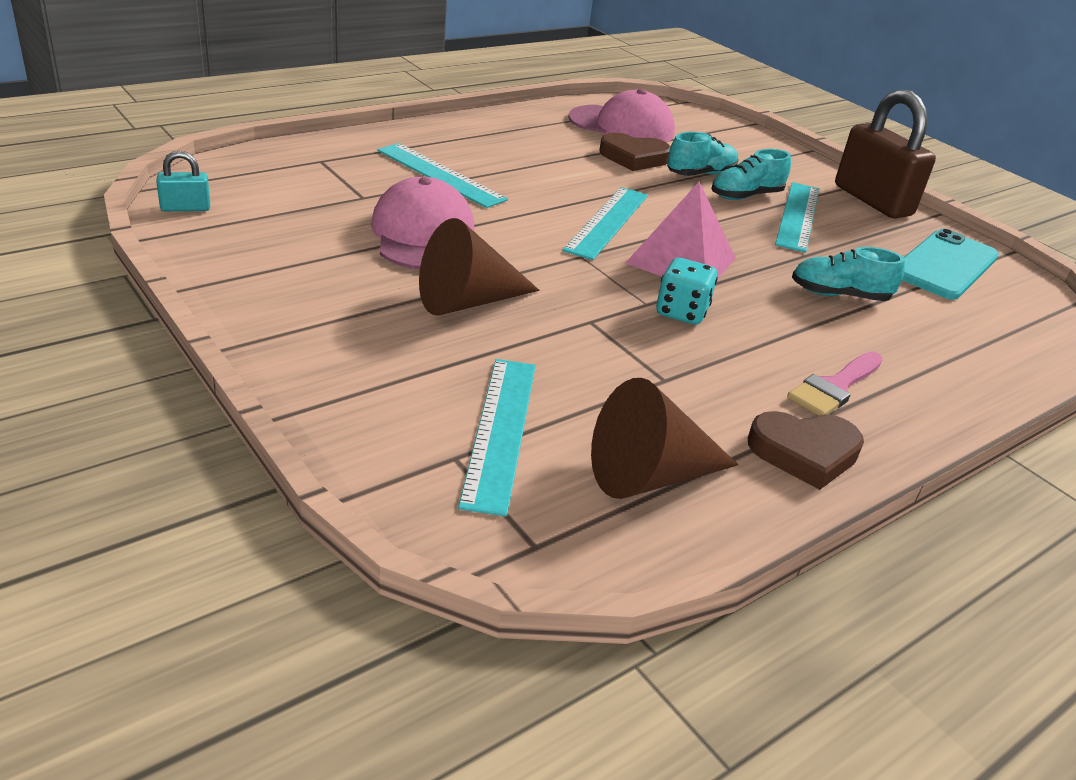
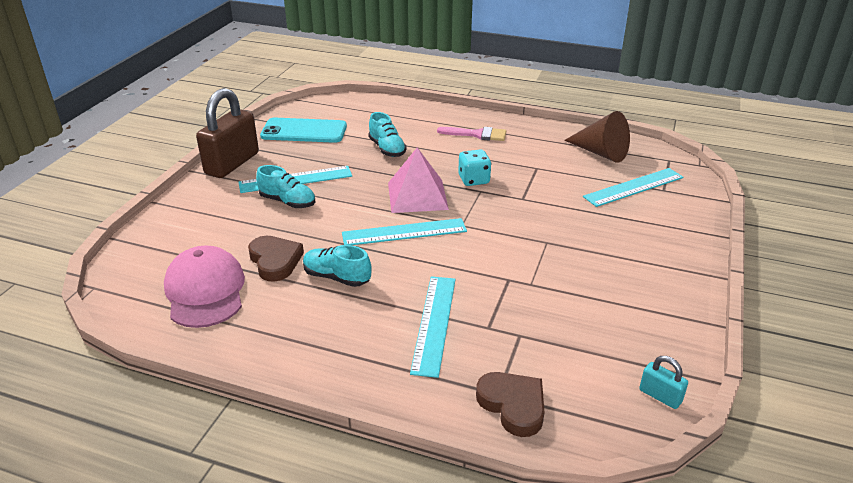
camera: 120 degrees left, 0 degrees up
pink cap [371,177,475,269] -> none
brown cone [419,218,540,316] -> none
turquoise shoe [667,132,739,176] -> turquoise shoe moved to [303,245,372,287]
brown heart [748,411,864,490] -> brown heart moved to [476,372,545,437]

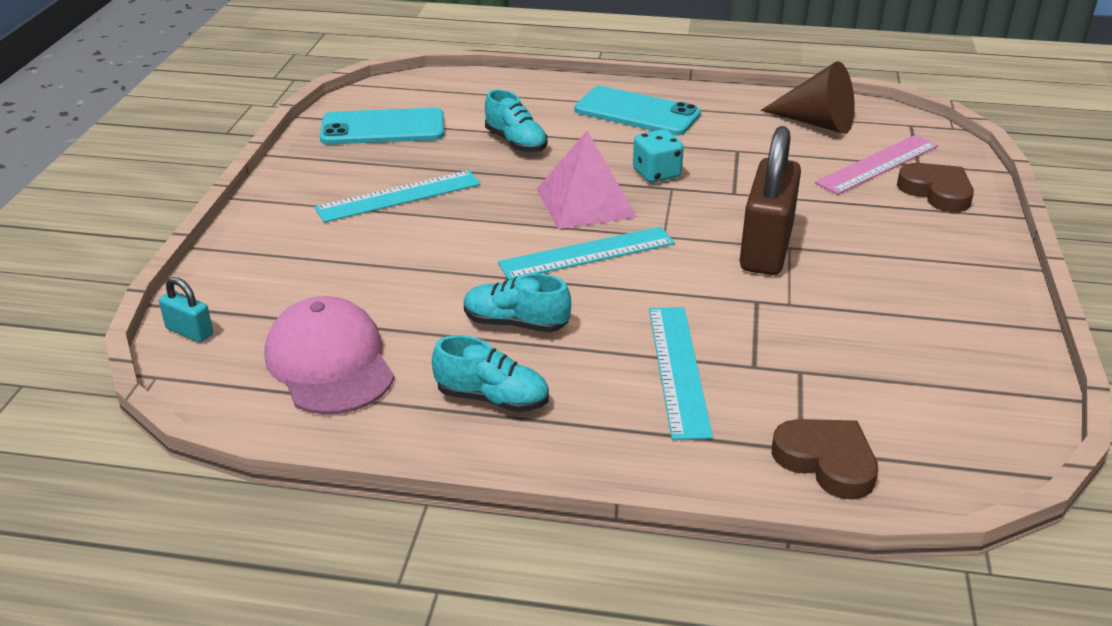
camera: 10 degrees left, 0 degrees up
brown padlock [196,88,259,178] -> brown padlock moved to [740,126,801,275]
brown heart [248,236,304,282] -> brown heart moved to [897,163,974,212]
turquoise shoe [256,165,315,208] -> turquoise shoe moved to [432,335,549,412]
pink brush [437,127,506,141] -> turquoise phone [574,86,701,136]
turquoise ruler [583,168,683,207] -> pink ruler [815,135,939,195]
turquoise padlock [639,356,688,409] -> turquoise padlock moved to [159,277,213,343]

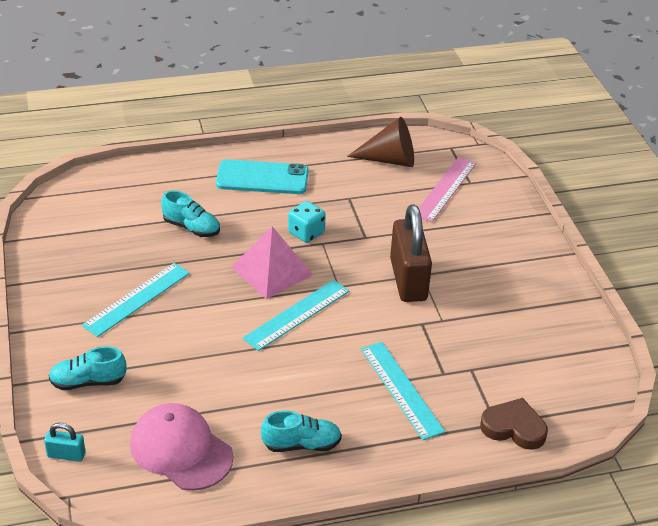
camera: 25 degrees left, 5 degrees up
turquoise phone [320,108,444,145] -> none
turquoise shoe [464,273,571,332] -> turquoise shoe moved to [49,346,126,390]
brown heart [897,163,974,212] -> none

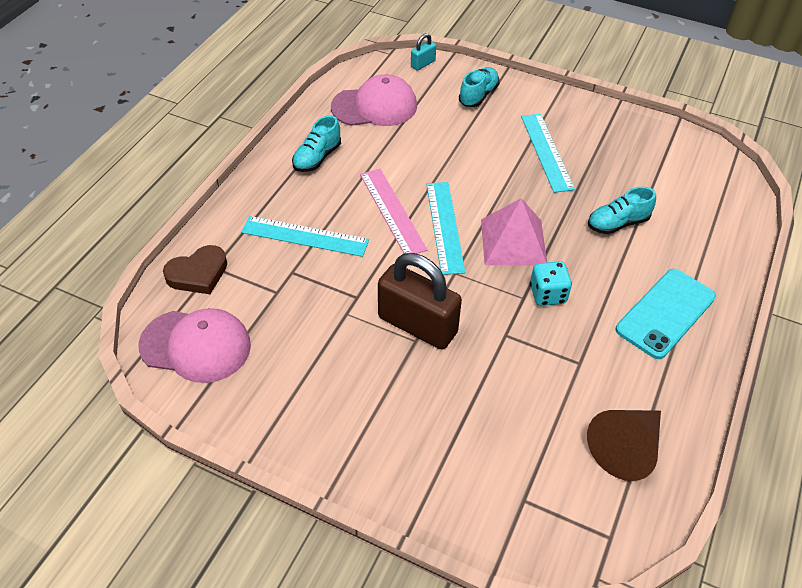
camera: 130 degrees right, 10 degrees up
pink ruler [419,157,476,222] -> pink ruler moved to [360,169,428,254]
none -> pink cap [139,308,251,383]

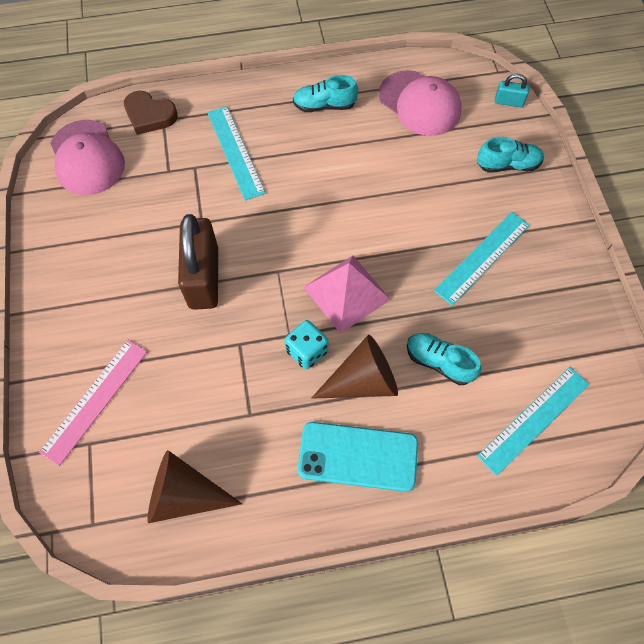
camera: 55 degrees right, 15 degrees up
pink ruler [360,169,428,254] -> pink ruler moved to [39,340,147,466]
turquoise ruler [426,182,465,275] -> turquoise ruler moved to [477,367,590,476]
none -> brown cone [311,334,398,399]

